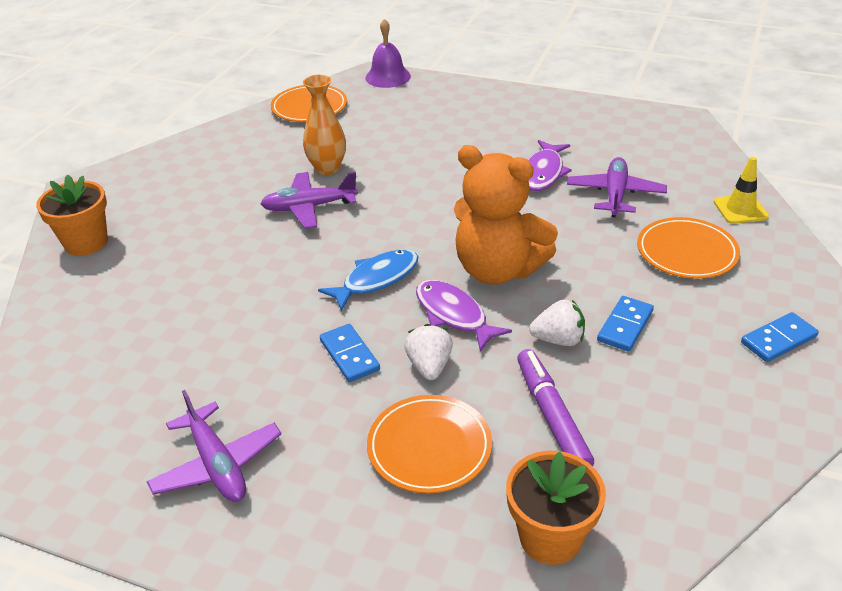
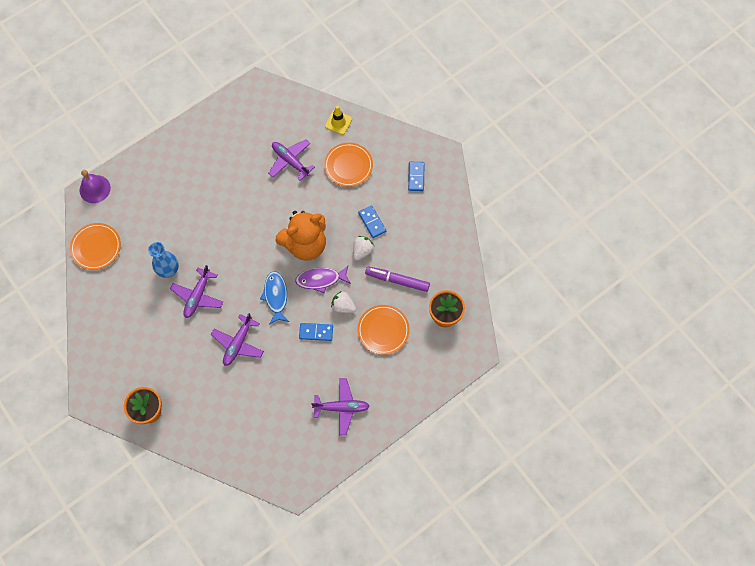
camera: 60 degrees left, 30 degrees up
orange vase [303,75,346,175] -> blue vase [148,242,179,278]
purple fish [528,140,572,191] -> none
none -> purple plane [211,313,264,366]

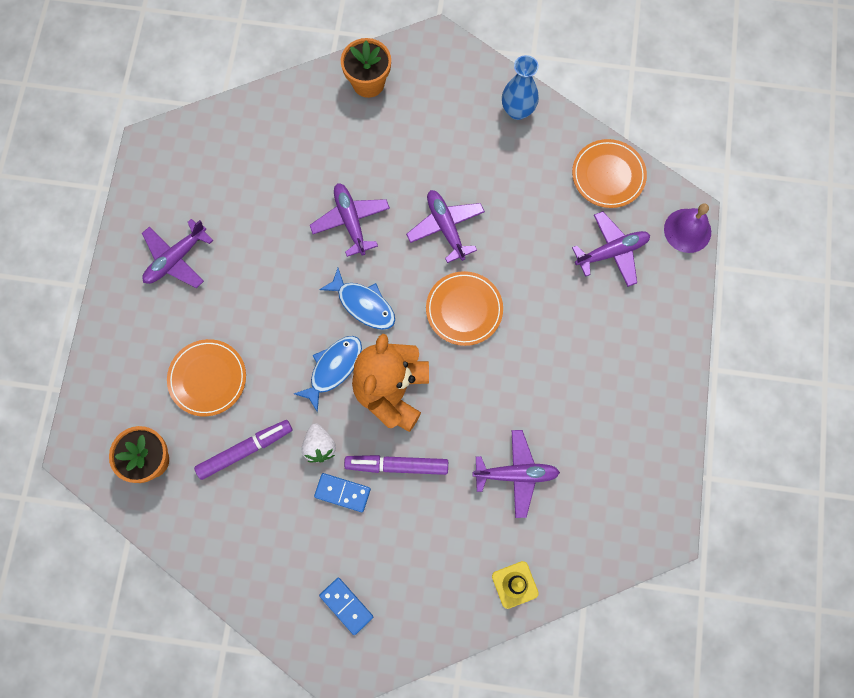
camera: 135 degrees right, 5 degrees up
blue vase [148,242,179,278] -> blue vase moved to [502,55,539,120]
purple fish [295,266,351,293] -> blue fish [294,336,362,412]
blue domino [299,323,333,341] -> none
orange plate [324,143,373,187] -> orange plate moved to [426,271,503,346]
white strawberry [331,291,356,313] -> none
none -> purple marker [344,455,448,475]
none -> purple plane [572,211,650,287]

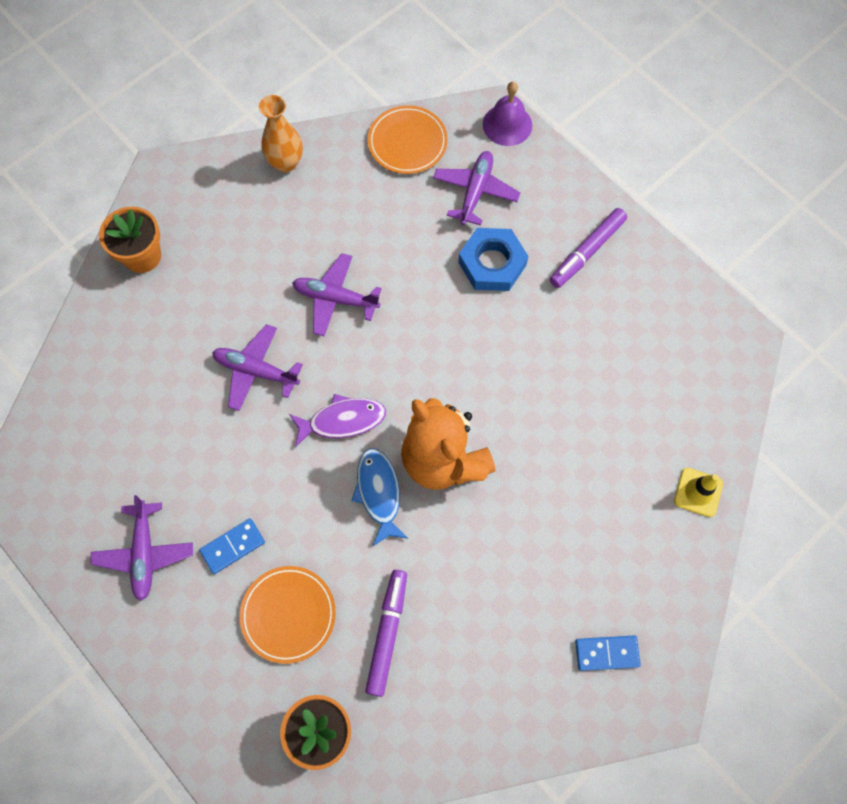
camera: 50 degrees left, 5 degrees down
white strawberry [302,423,336,462] -> none
blue domino [314,473,371,512] -> blue domino moved to [199,518,265,574]
blue fish [319,268,395,330] -> purple fish [289,394,386,447]
purple marker [344,455,448,475] -> purple marker moved to [550,208,627,288]
orange plate [426,271,503,346] -> none
purple plane [472,430,560,518] -> none
blue vase [502,55,539,120] -> orange vase [259,95,303,172]
none -> blue nut [458,228,528,291]

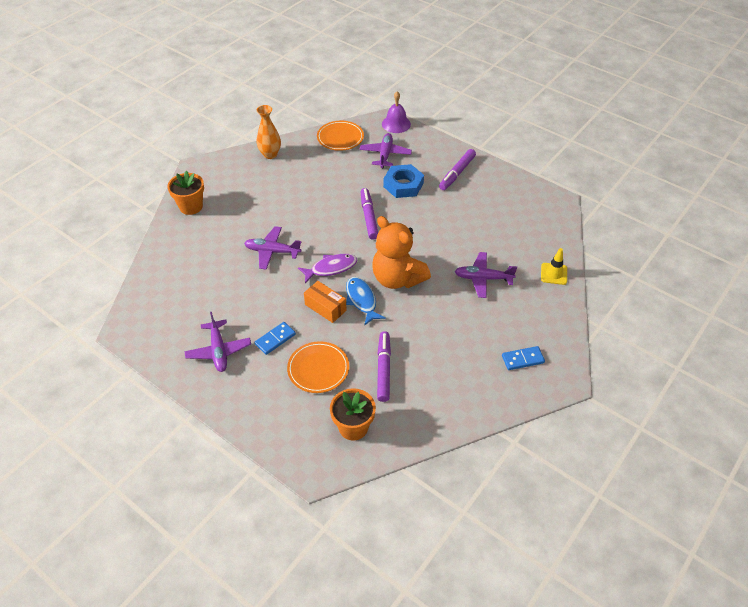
camera: 10 degrees left, 20 degrees down
purple plane [292,253,382,336] -> purple plane moved to [454,252,517,298]
none -> orange box [304,281,346,323]
none -> purple marker [361,188,378,240]

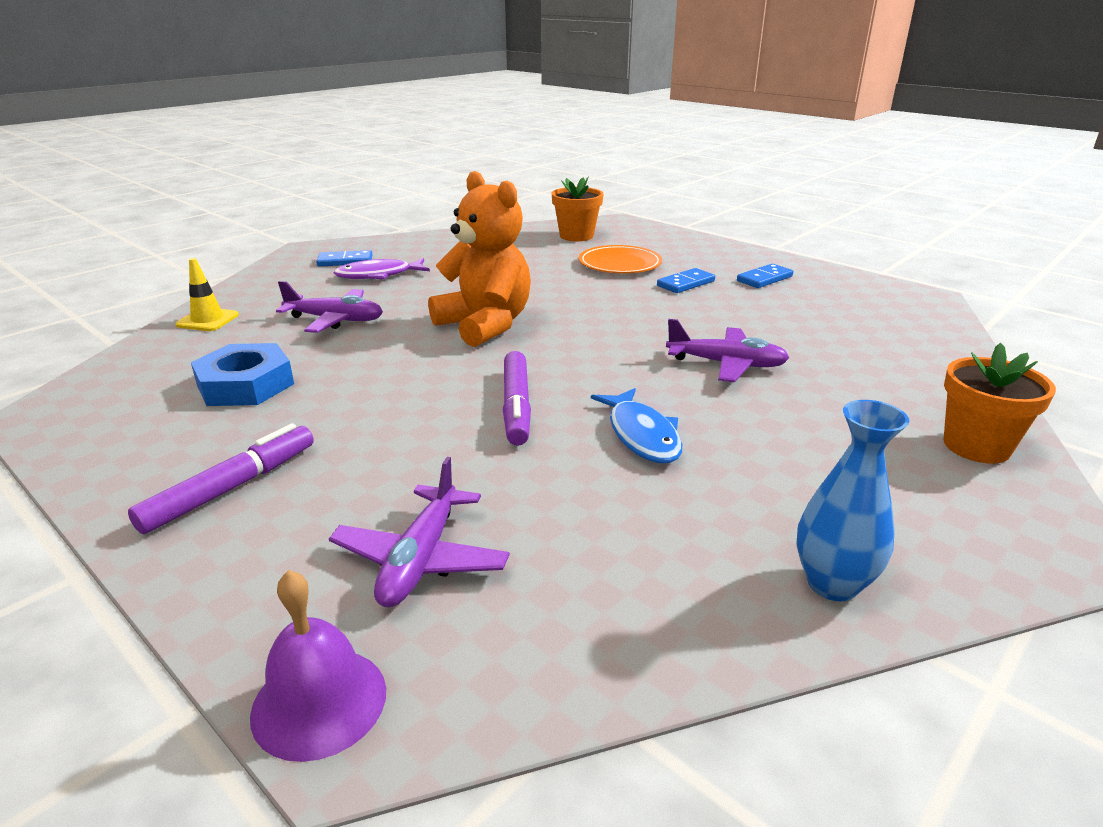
camera: 175 degrees left, 20 degrees down
purple plane [184,312,251,372] -> blue domino [737,264,793,288]
orange vase [257,105,281,159] -> blue vase [796,400,909,601]
purple fish [298,254,357,283] -> purple fish moved to [333,258,430,279]
orange box [304,281,346,323] -> none
orange plate [317,121,364,151] -> none
blue fish [346,277,386,326] -> blue fish moved to [591,388,682,463]
purple marker [377,331,391,402] -> none
blue nut [383,164,424,198] -> blue nut moved to [191,343,294,406]

